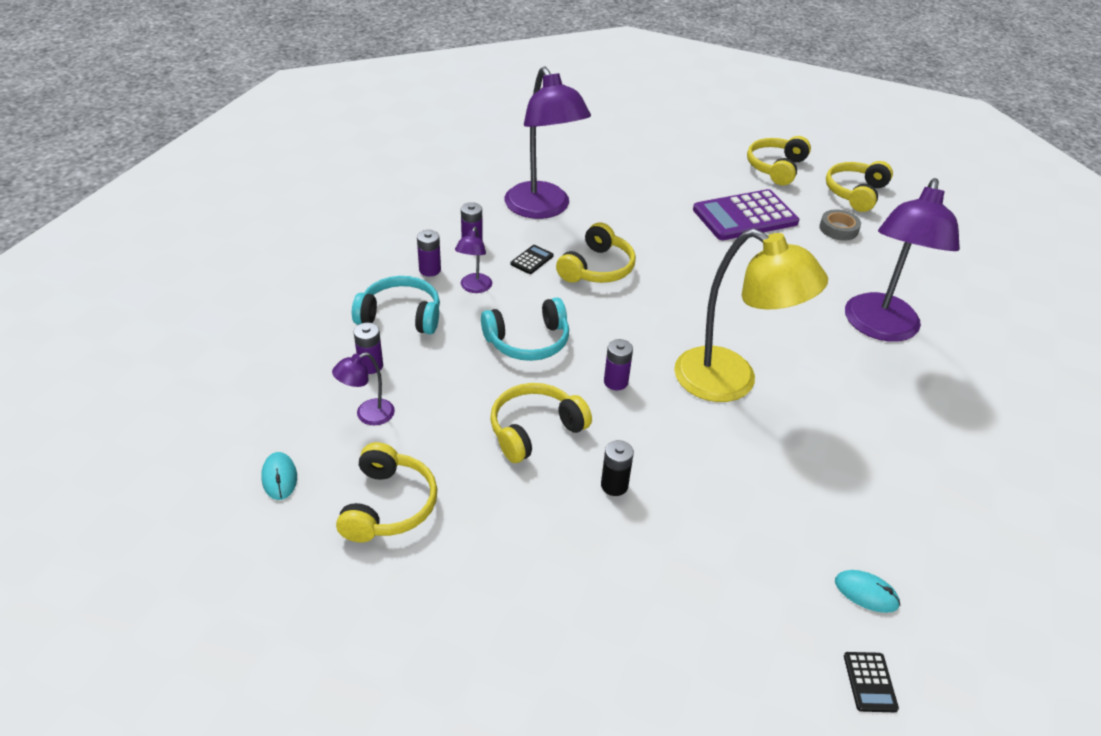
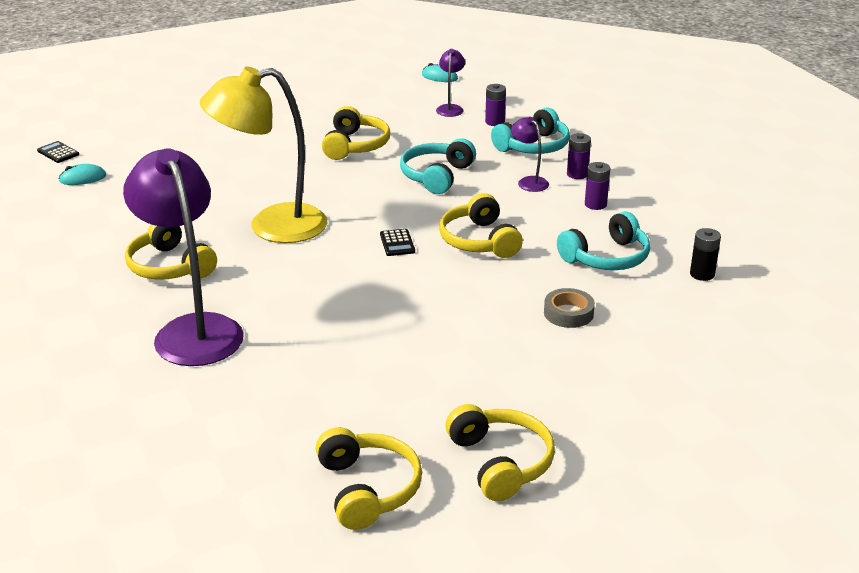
camera: 135 degrees right, 10 degrees down
yellow headphones [336,442,438,542] -> yellow headphones moved to [125,225,217,280]
purple lamp [505,66,591,219] -> turquoise headphones [557,211,650,270]
black calculator [510,245,554,274] -> black calculator moved to [380,229,415,256]
black battery [601,440,634,496] -> black battery moved to [690,228,721,281]
purple battery [604,339,633,390] -> none
purple calculator [693,189,799,240] -> none
grey tape [819,210,861,241] -> grey tape moved to [544,288,595,328]

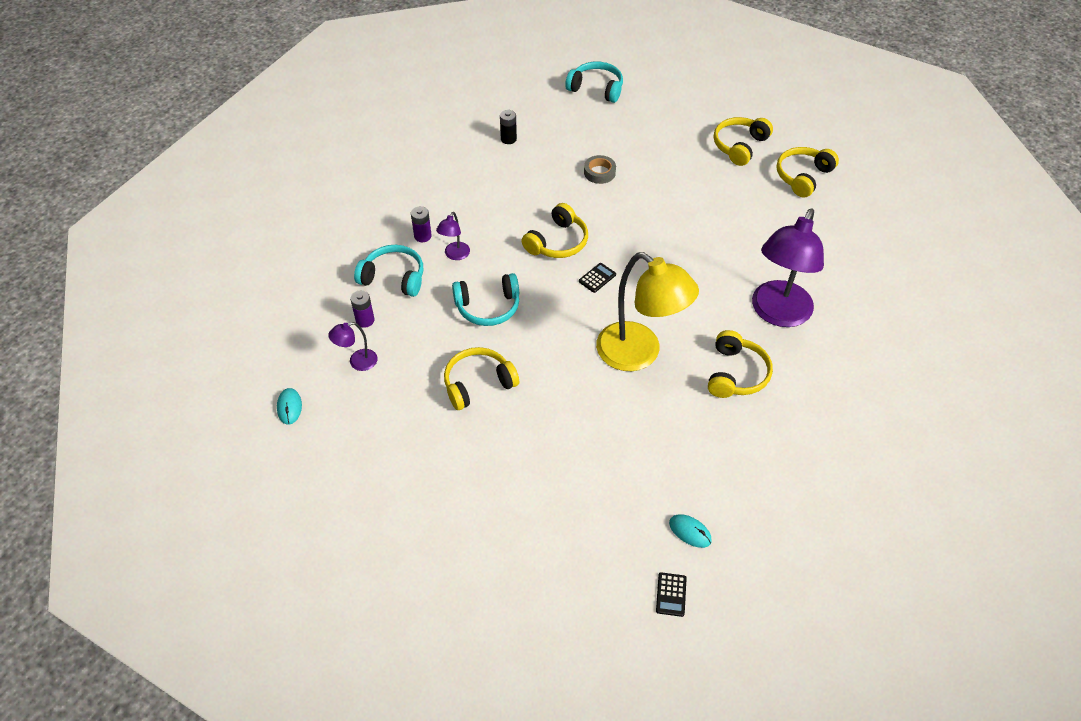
camera: 125 degrees left, 20 degrees up
turquoise headphones [557,211,650,270] -> turquoise headphones moved to [565,62,623,103]
purple battery [585,162,610,210] -> none

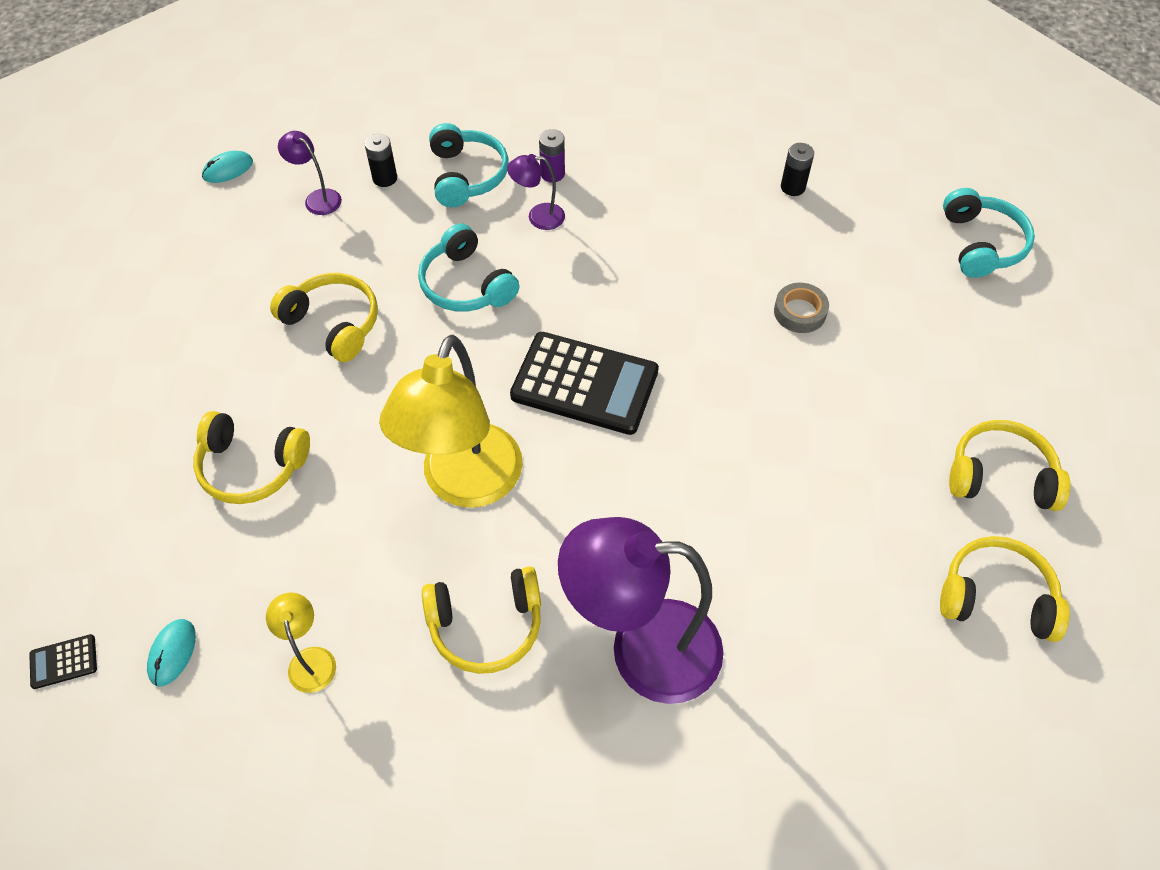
camera: 65 degrees right, 5 degrees up
purple battery [350,290,374,328] -> black battery [365,134,397,187]
yellow headphones [522,203,588,258] -> yellow headphones moved to [193,411,310,504]
black calculator [579,263,616,293] -> black calculator [510,332,659,435], size x2.46
none -> yellow lamp [266,592,336,693]

